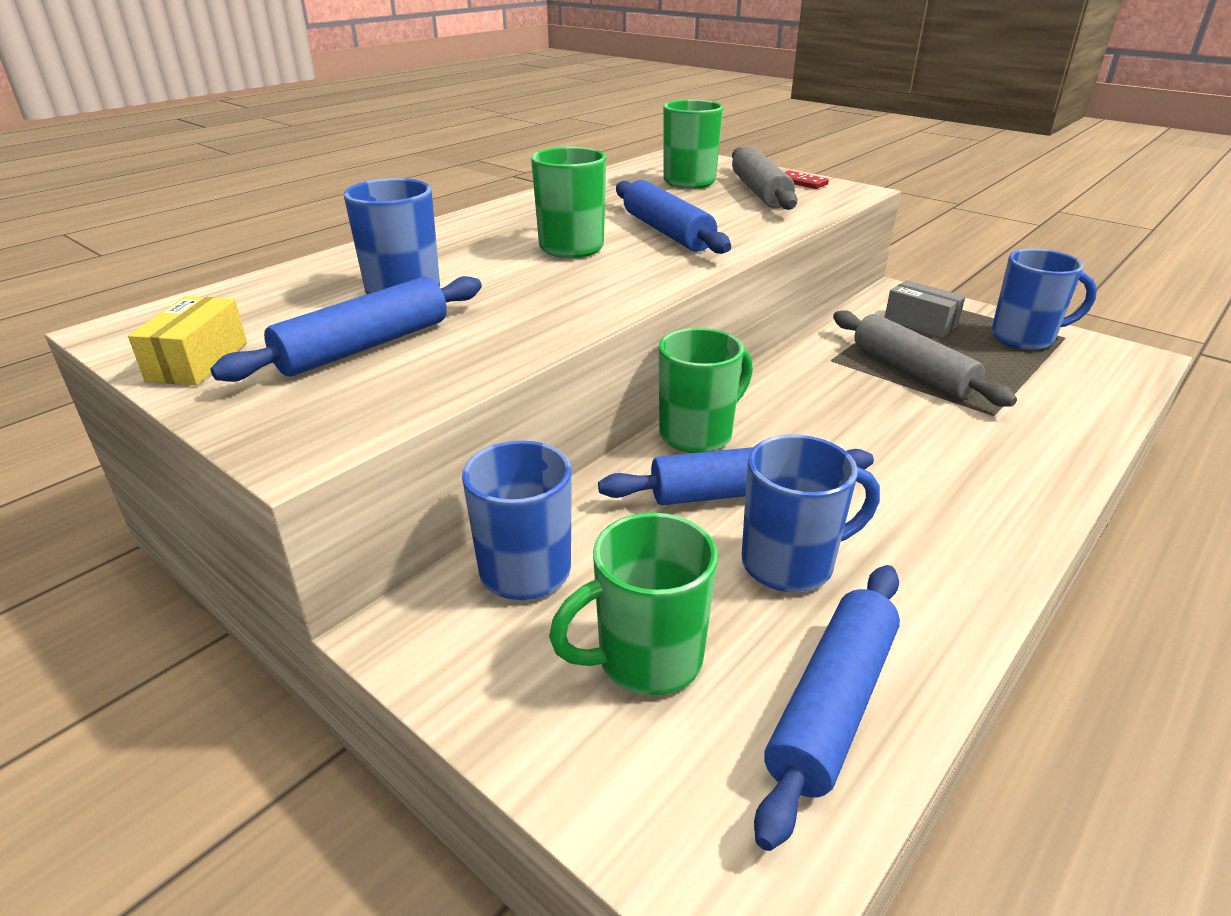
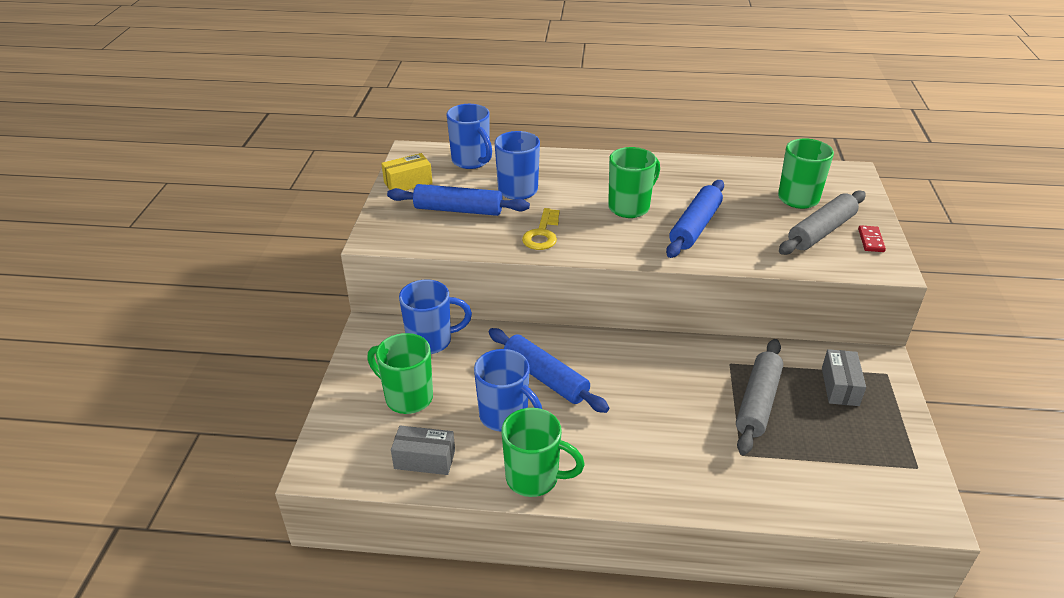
camera: 55 degrees right, 5 degrees up
green mug [659,328,753,453] -> green mug moved to [501,408,585,497]
blue rolling pin [754,565,900,851] -> grey box [391,426,455,475]
blue mug [991,249,1097,350] -> blue mug moved to [447,104,492,169]
none -> yellow key [522,208,560,250]

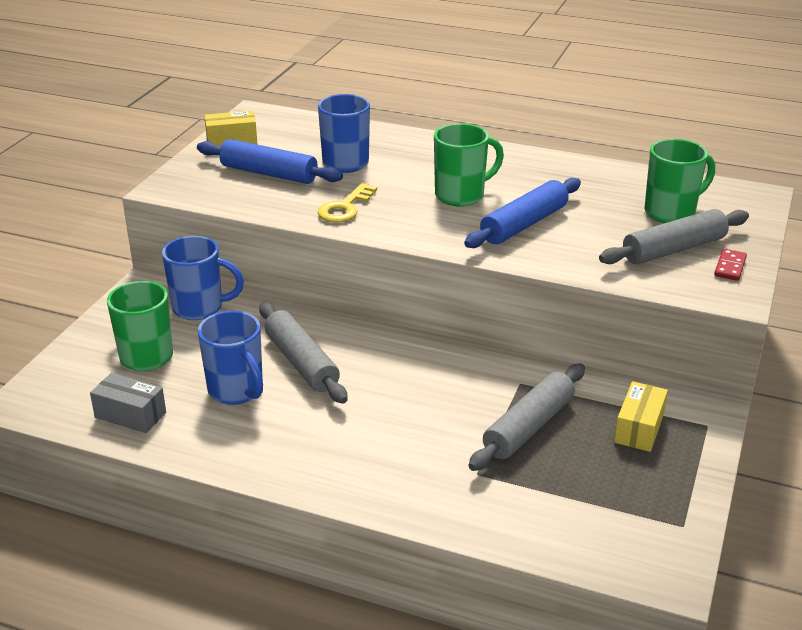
camera: 15 degrees right, 5 degrees down
blue mug [447,104,492,169] -> none
blue rolling pin [489,328,609,413] -> grey rolling pin [259,302,348,404]
green mug [501,408,585,497] -> none
grey box [822,349,866,406] -> yellow box [614,381,668,452]

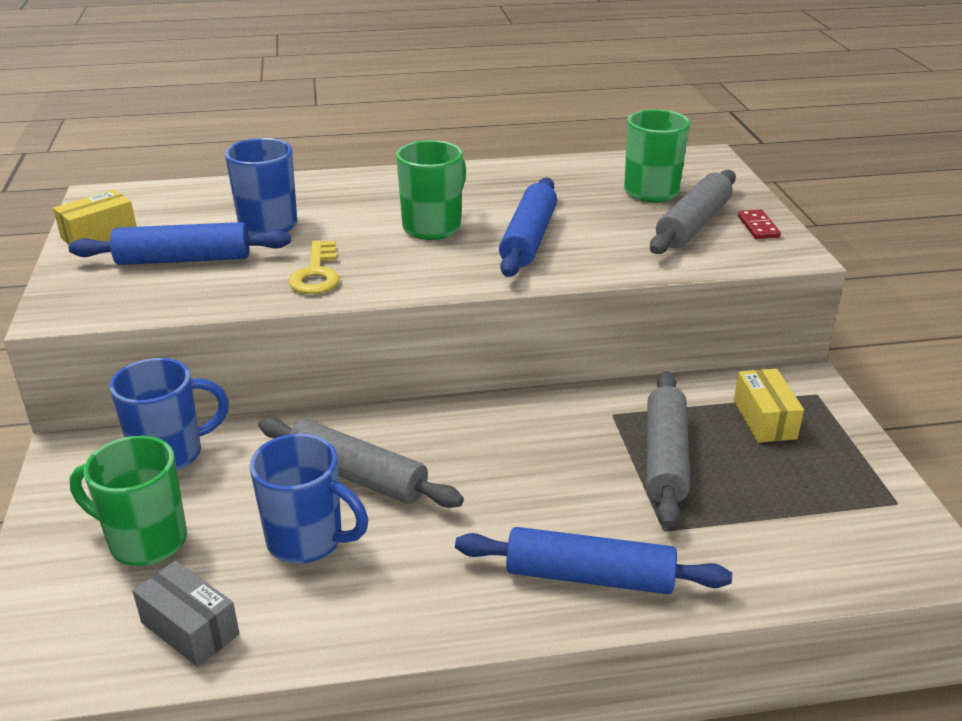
camera: 30 degrees left, 0 degrees up
grey box [90,373,166,433] -> grey box turned 45 degrees clockwise [133,561,239,667]
none -> blue rolling pin [455,527,732,594]

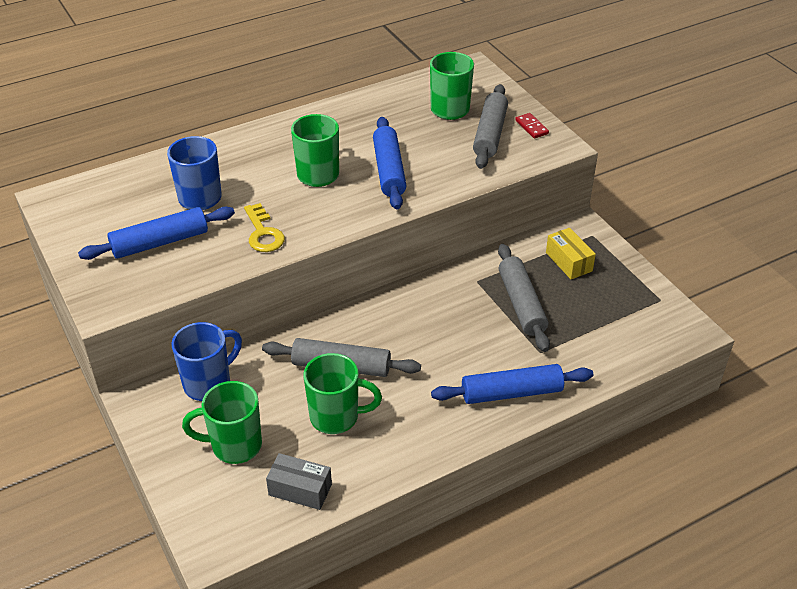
camera: 20 degrees left, 10 degrees up
yellow box [53,190,137,245] -> none
blue mug [250,434,368,564] -> green mug [303,353,382,434]

